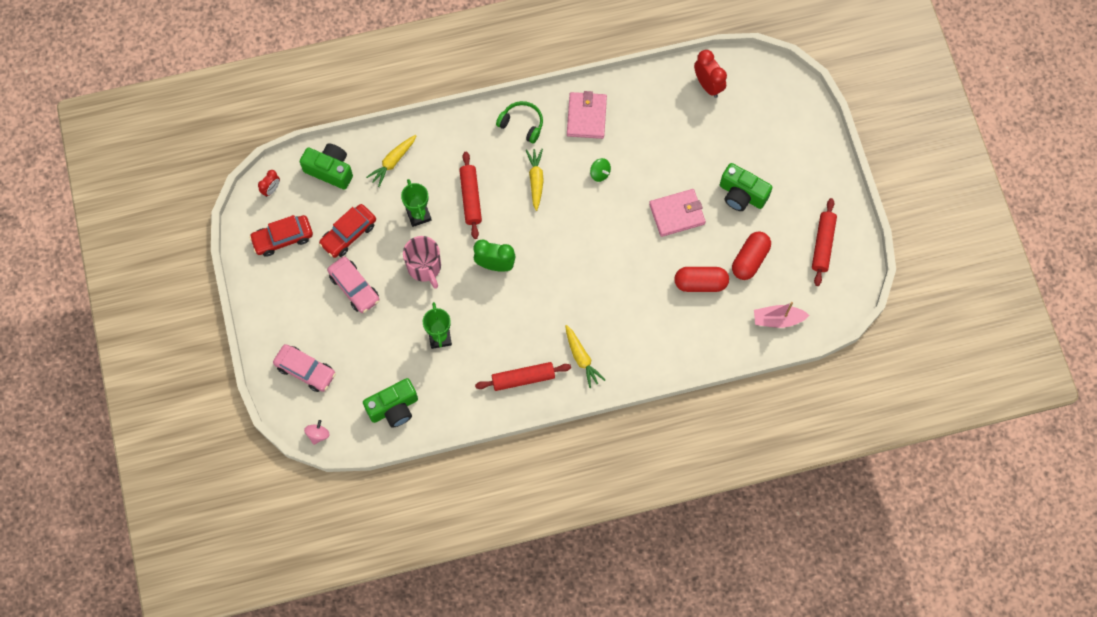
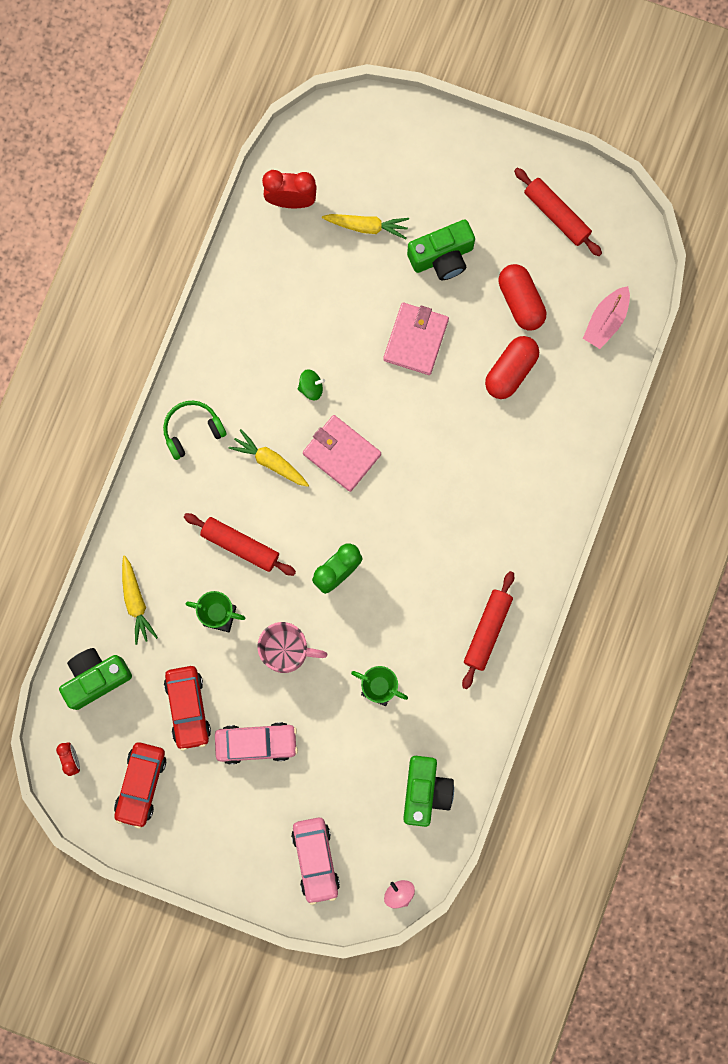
camera: 55 degrees left, 10 degrees up
pink car [273,344,336,392] -> pink car turned 105 degrees clockwise [291,817,340,905]
yellow carrot [565,325,605,388] -> yellow carrot moved to [322,214,409,239]
pink wallet [567,91,607,139] -> pink wallet moved to [303,415,381,492]

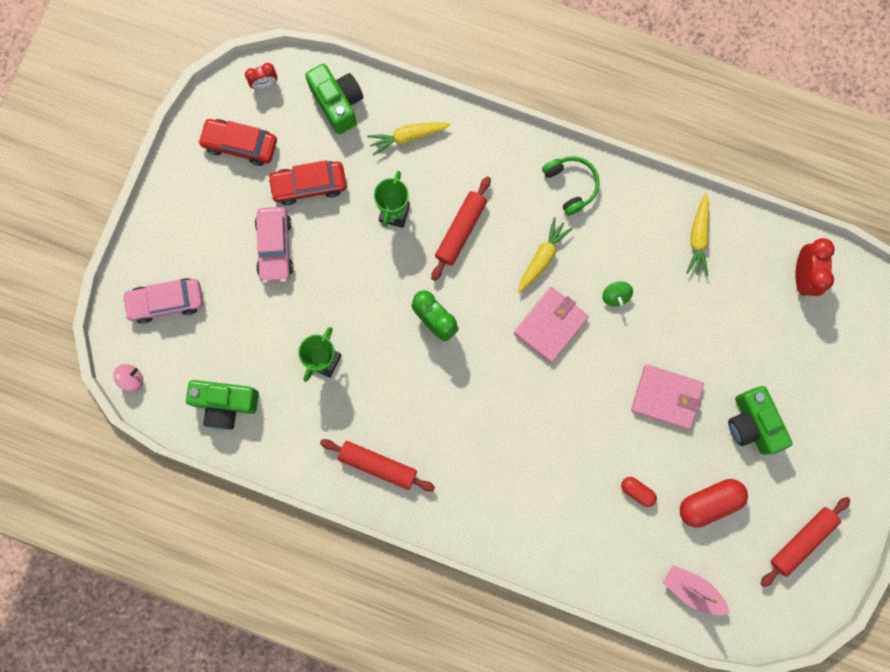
camera: 90 degrees right, 0 degrees up
pink mug [257,622,327,673] -> none
yellow carrot [322,214,409,239] -> yellow carrot moved to [686,193,709,276]
red capsule [485,336,539,399] -> red capsule [621,477,657,507], size x0.55

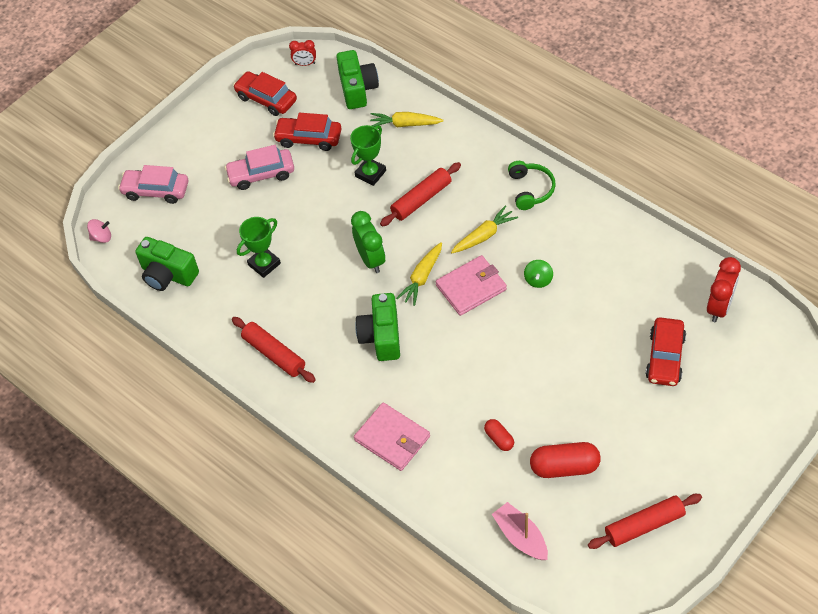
camera: 25 degrees right, 25 degrees down
pink car [255,207,293,283] -> pink car turned 60 degrees clockwise [225,145,294,190]
pink wallet [631,365,704,430] -> pink wallet moved to [354,402,430,471]
yellow carrot [686,193,709,276] -> yellow carrot moved to [396,242,442,306]
green camera [728,386,793,455] -> green camera moved to [355,293,400,361]
none -> red car [646,317,686,386]

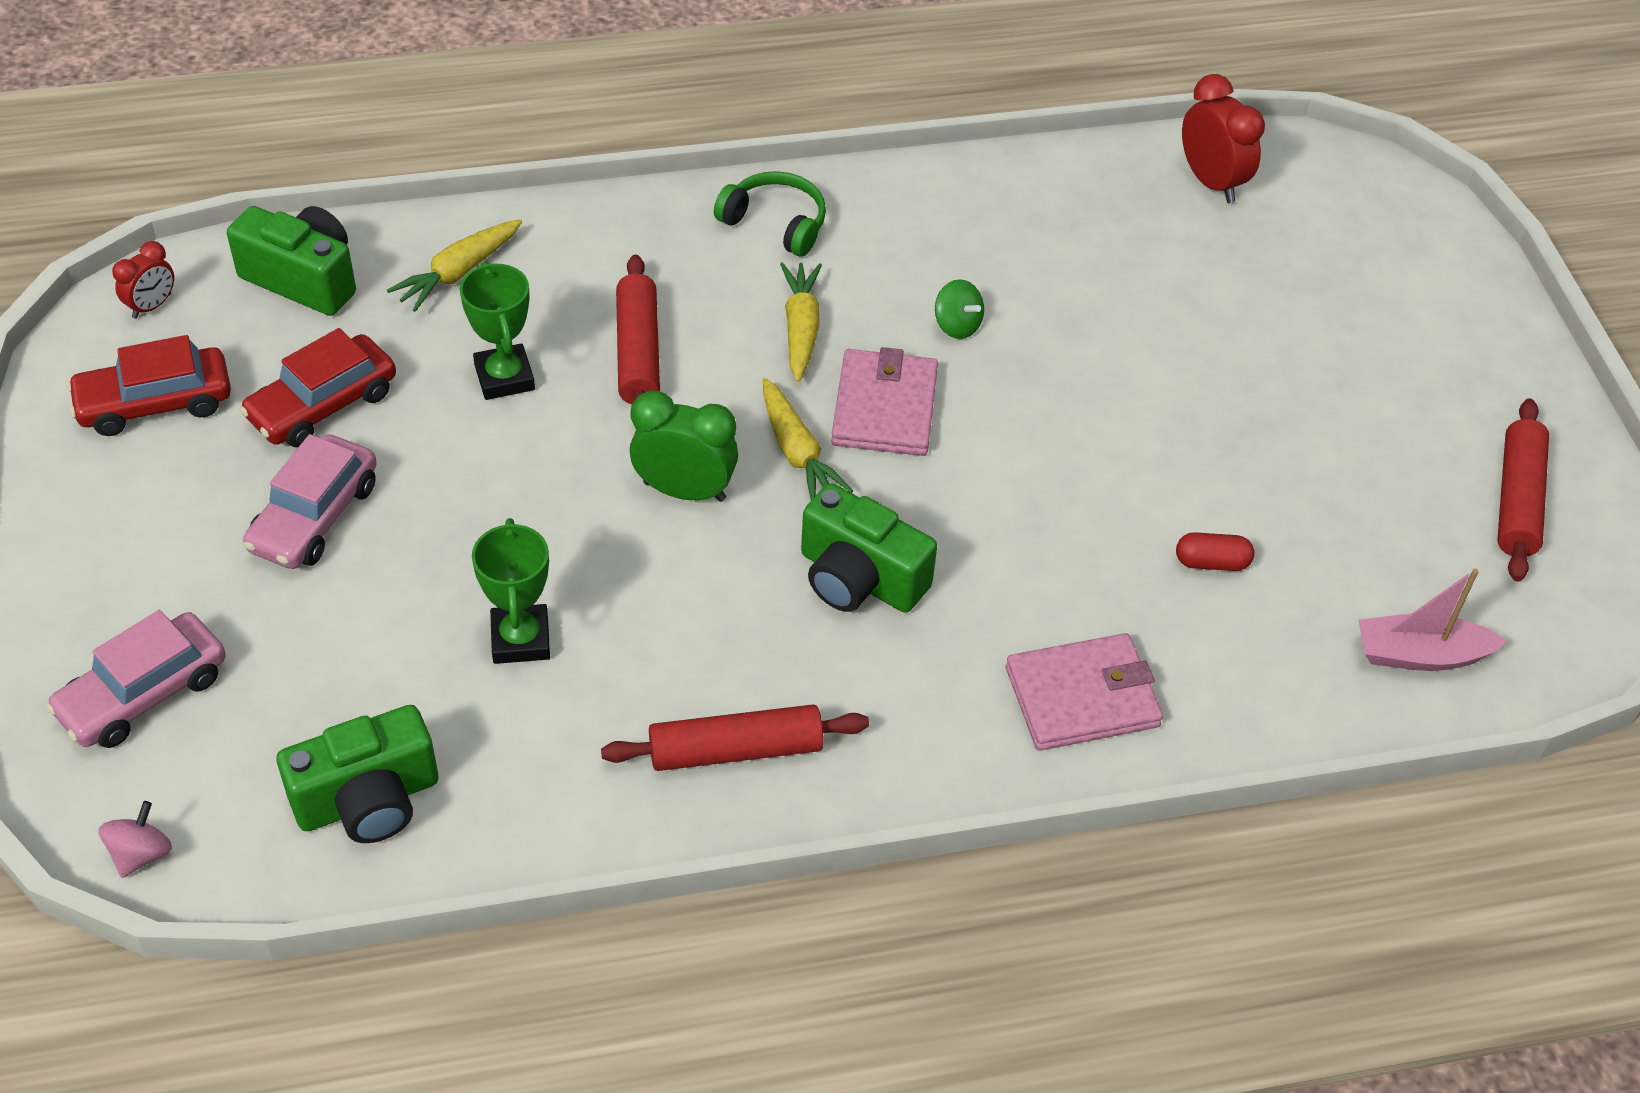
camera: 60 degrees left, 5 degrees down
red capsule [530,442,601,478] -> none
red car [646,317,686,386] -> none

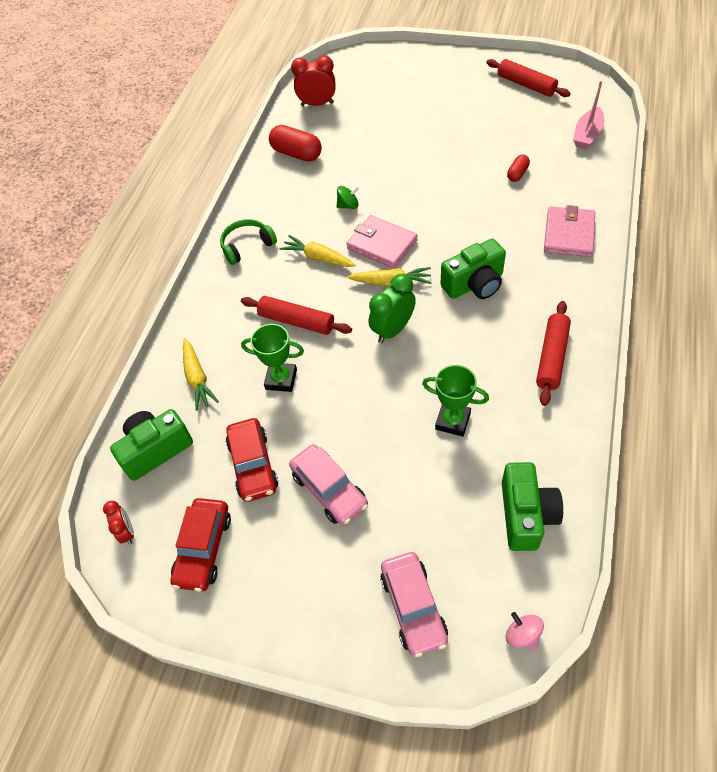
camera: 55 degrees left, 5 degrees up
none -> red capsule [269,125,322,162]

